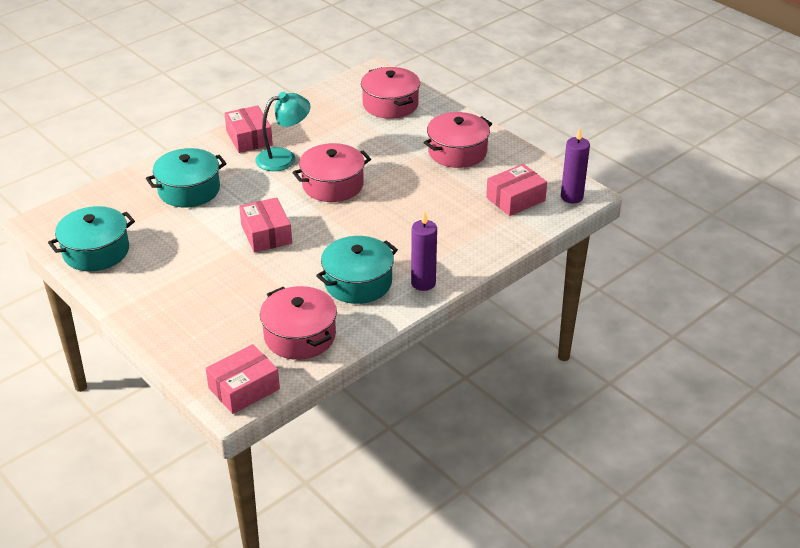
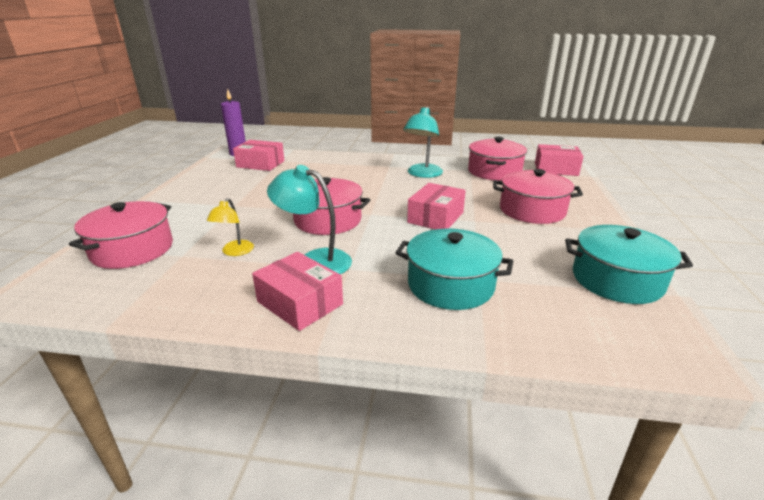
camera: 130 degrees left, 10 degrees down
pink box [224,105,273,153] -> pink box turned 75 degrees counterclockwise [252,252,343,331]
turquoise pot [316,236,398,304] -> turquoise lamp [403,107,443,178]
purple candle [411,212,437,291] -> none
pink pot [424,112,492,168] -> pink pot moved to [493,169,583,224]
none -> yellow lamp [207,198,254,256]

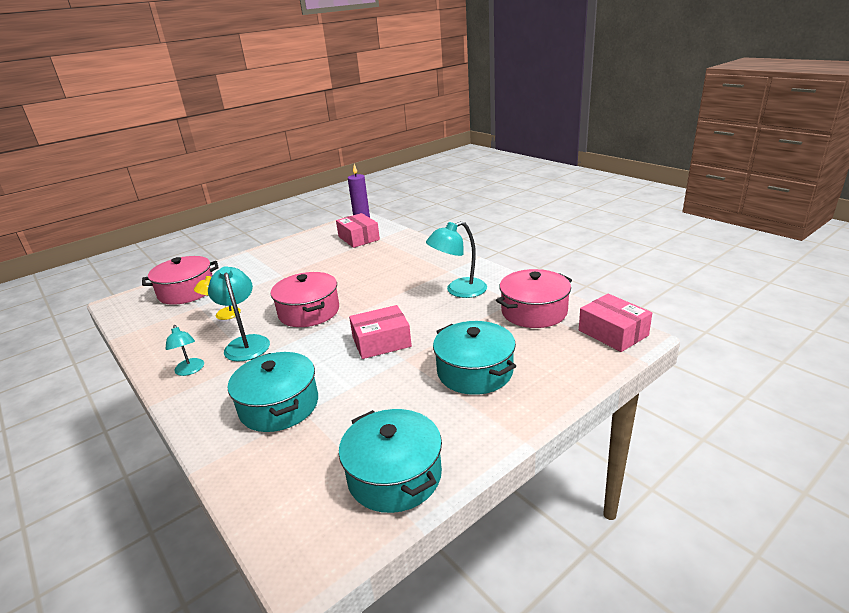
camera: 45 degrees right, 0 degrees up
pink box [252,252,343,331] -> turquoise lamp [166,325,204,376]
pink pot [493,169,583,224] -> turquoise pot [433,321,516,395]

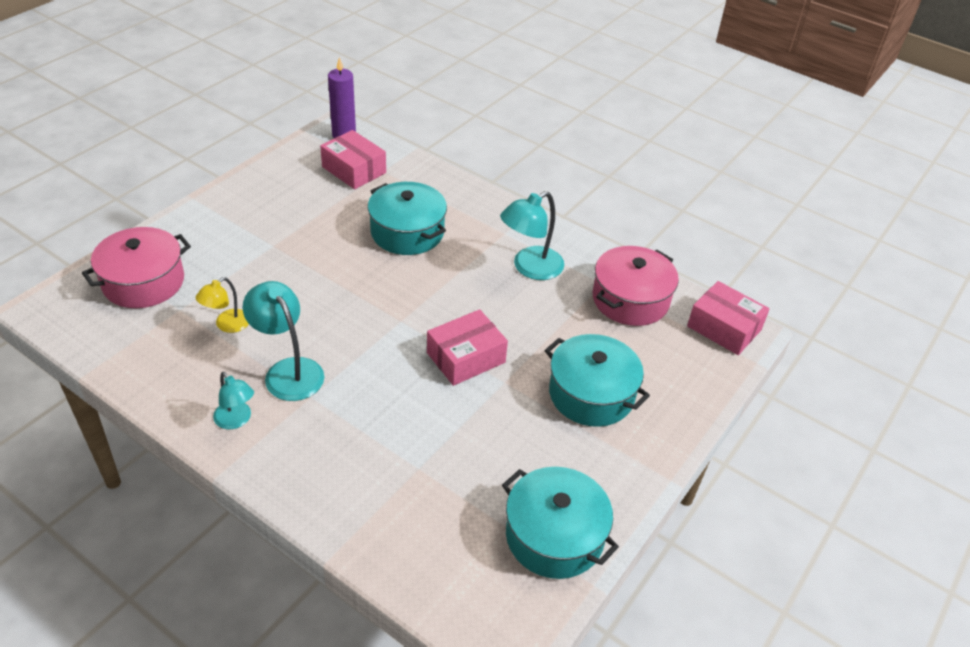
camera: 20 degrees left, 15 degrees up
turquoise pot [228,352,318,432] -> turquoise pot moved to [368,182,447,255]
pink pot [271,272,339,327] -> none

